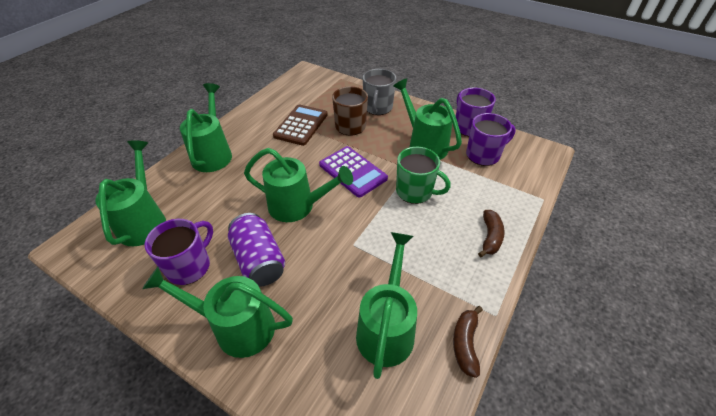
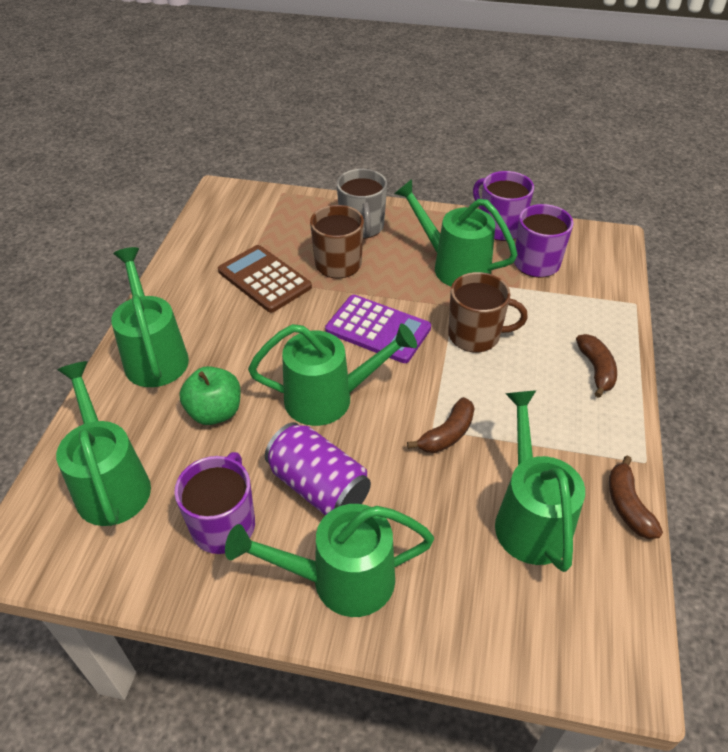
camera: 20 degrees left, 0 degrees up
brown calculator [273,104,328,146] -> brown calculator turned 45 degrees counterclockwise [218,245,312,313]
green mug [396,147,451,204] -> brown mug [448,272,528,352]
none -> green apple [179,366,241,425]
none -> brown banana [407,397,475,453]

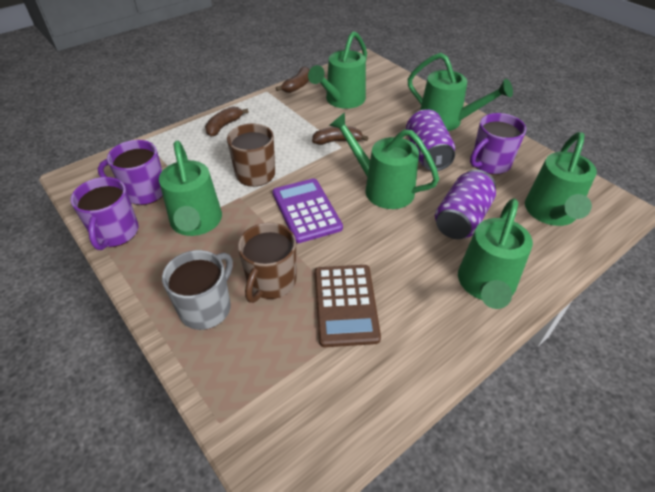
camera: 140 degrees left, 0 degrees up
green apple [179,366,241,425] -> purple can [435,169,496,239]

